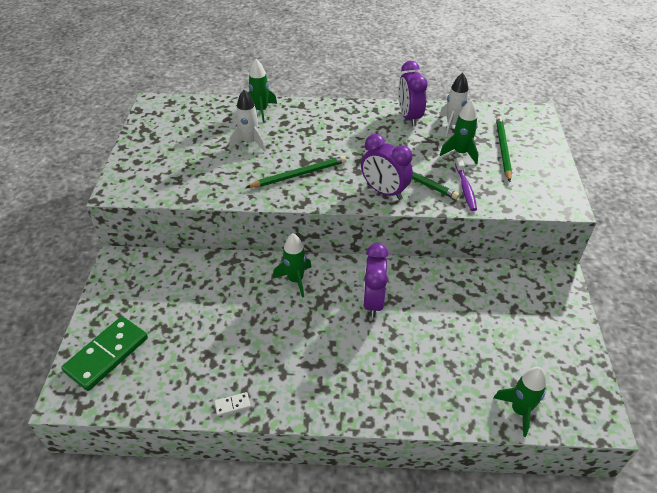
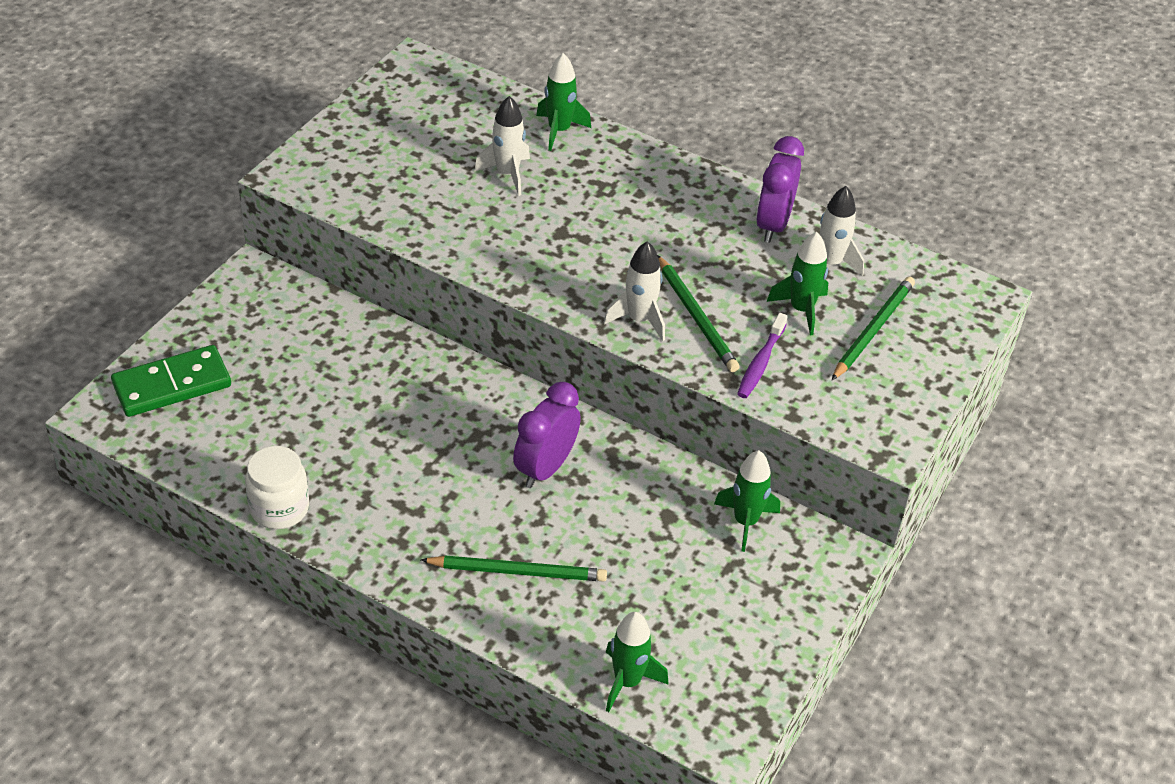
camera: 25 degrees right, 0 degrees up
white domino [214,392,251,416] -> white jar [245,446,309,529]
green pencil [247,156,347,188] -> green pencil moved to [421,556,607,582]
green rocket [273,233,312,298] -> green rocket moved to [714,450,780,552]
purple clock [361,134,413,200] -> white rocket [604,241,665,341]

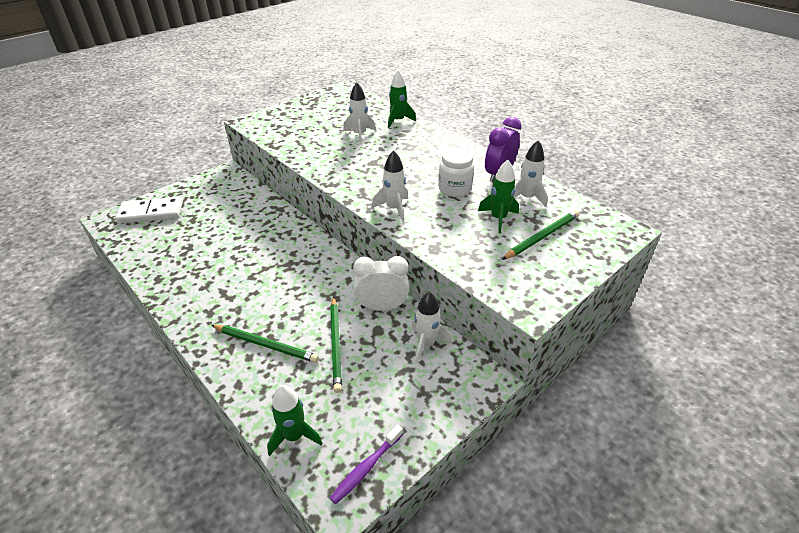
camera: 20 degrees right, 5 degrees down
green domino [111,345,231,417] -> white domino [115,197,183,223]
white jar [245,446,309,529] -> white jar moved to [438,148,474,197]
purple clock [513,382,580,488] -> none
green pencil [657,255,739,372] -> green pencil moved to [330,296,342,393]
green rocket [714,450,780,552] -> white rocket [411,292,452,364]
purple toothbrush [737,313,788,398] -> purple toothbrush moved to [330,424,403,504]
none -> white clock [353,256,409,311]

